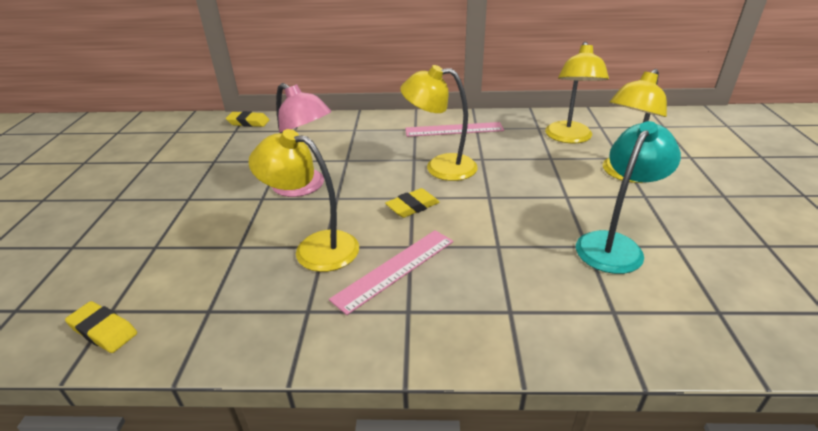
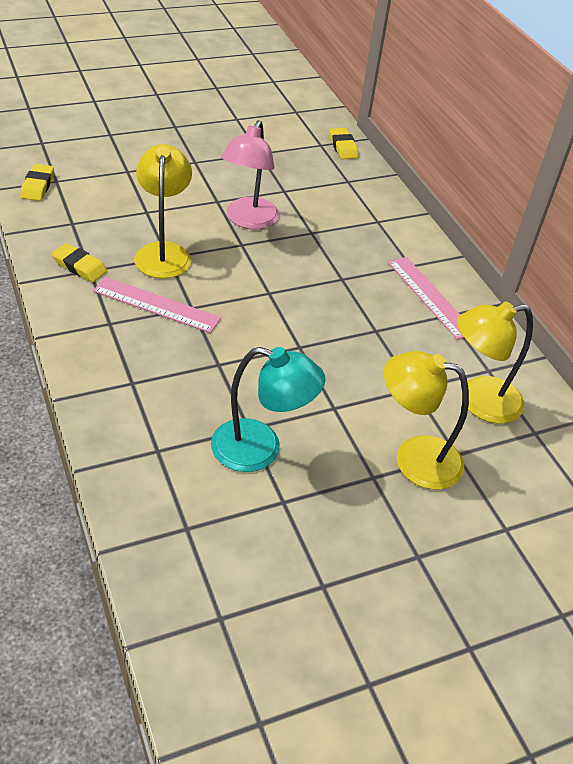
camera: 60 degrees right, 10 degrees up
yellow eraser [385,188,439,218] -> yellow eraser moved to [52,243,107,282]
yellow lamp [400,65,478,181] -> none

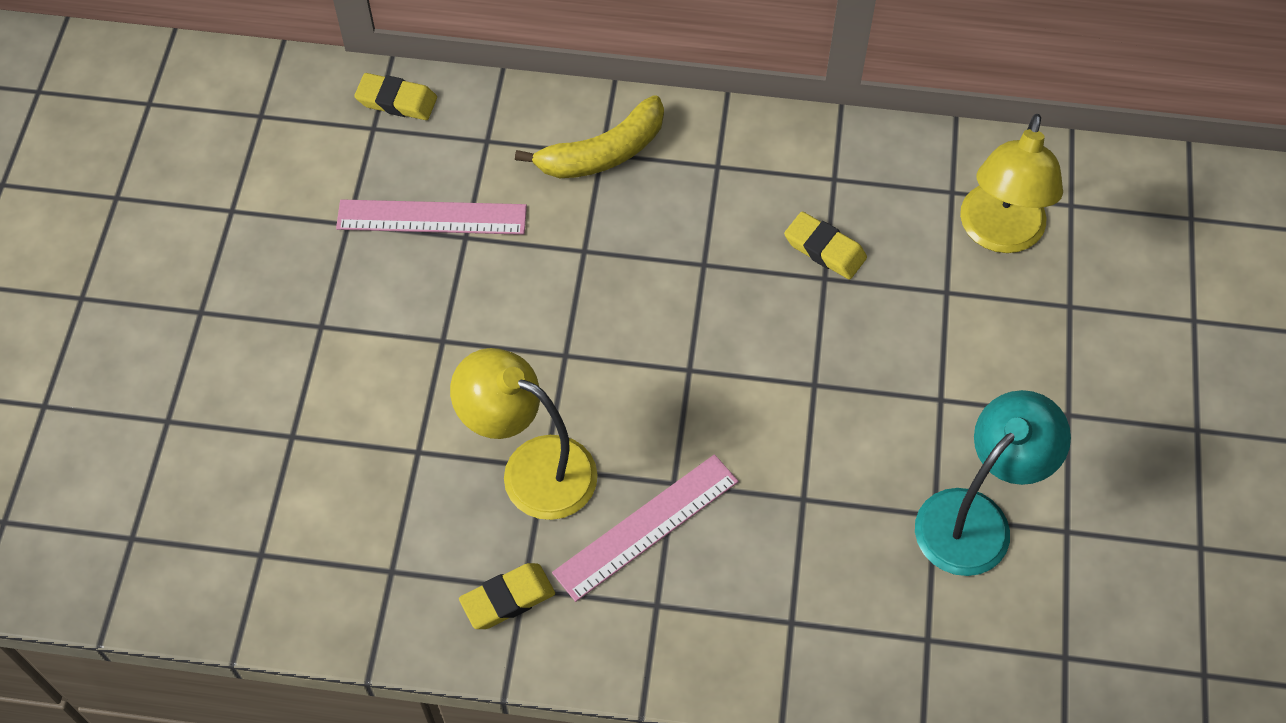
camera: 55 degrees left, 15 degrees up
yellow eraser [20,164,54,201] -> yellow eraser moved to [784,212,867,280]
pink lamp [221,120,279,229] -> none
yellow lamp [384,351,469,490] -> none
pink ruler [388,257,464,340] -> pink ruler moved to [336,199,527,235]
none -> yellow banana [515,95,664,178]

